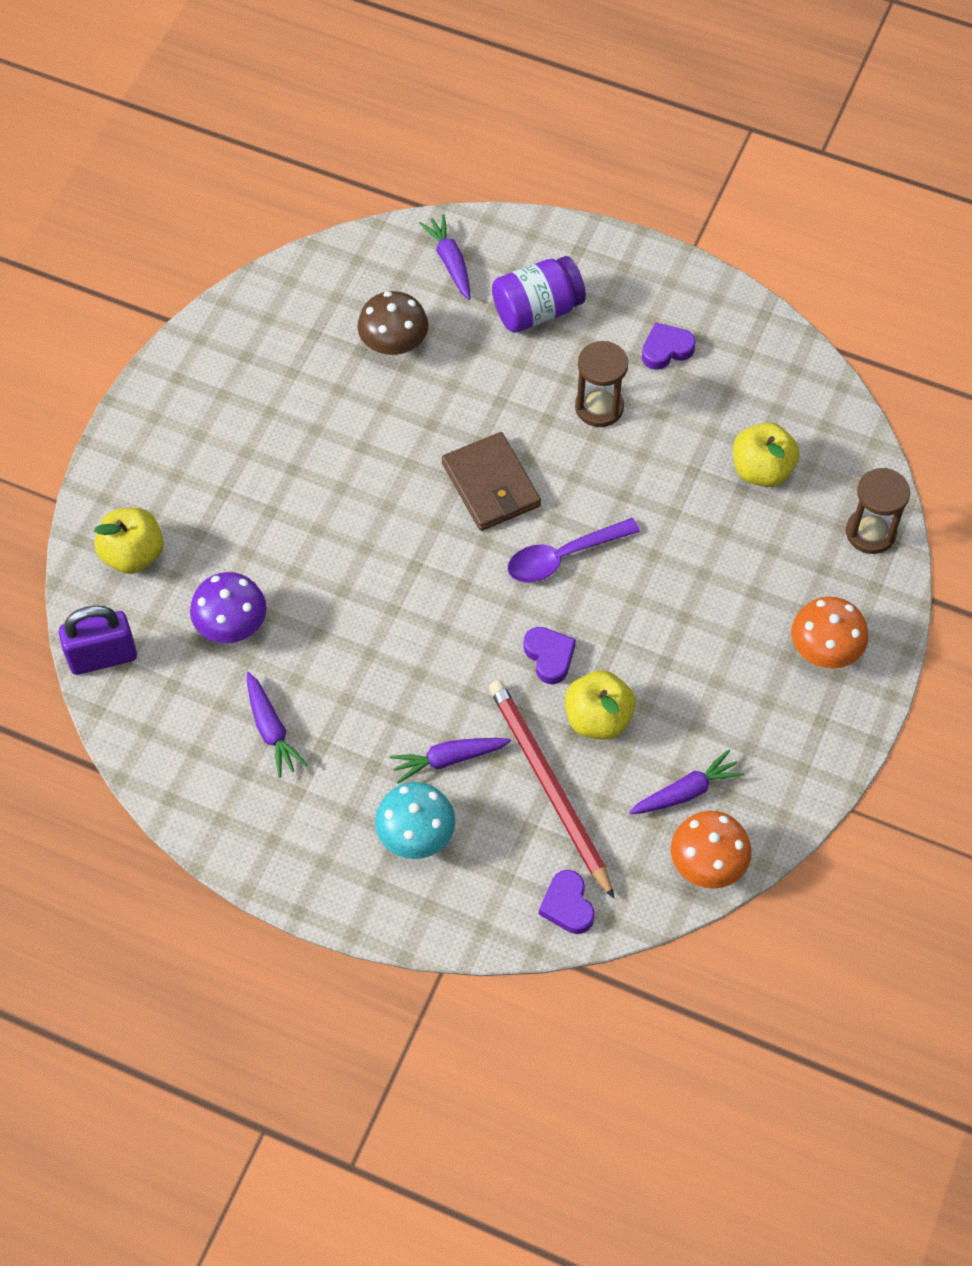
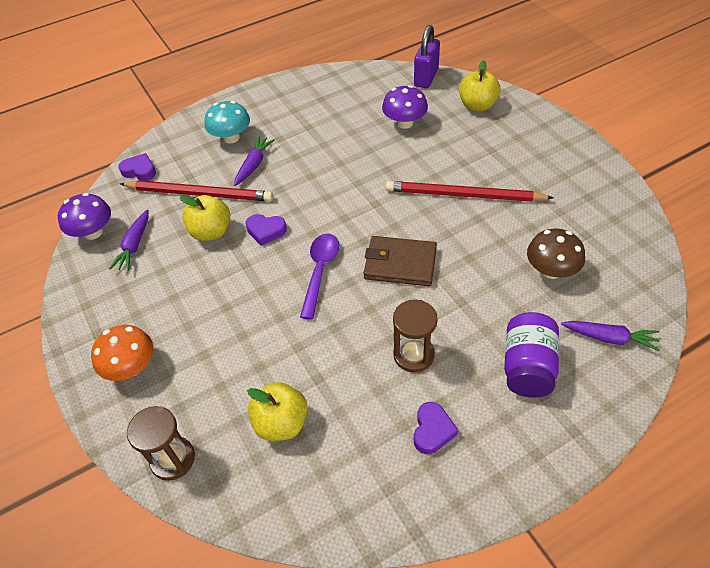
camera: 130 degrees right, 10 degrees down
purple carrot [247,672,307,778] -> none
orange mushroom [671,811,752,889] -> purple mushroom [58,193,111,240]
none -> red pencil [386,181,553,202]

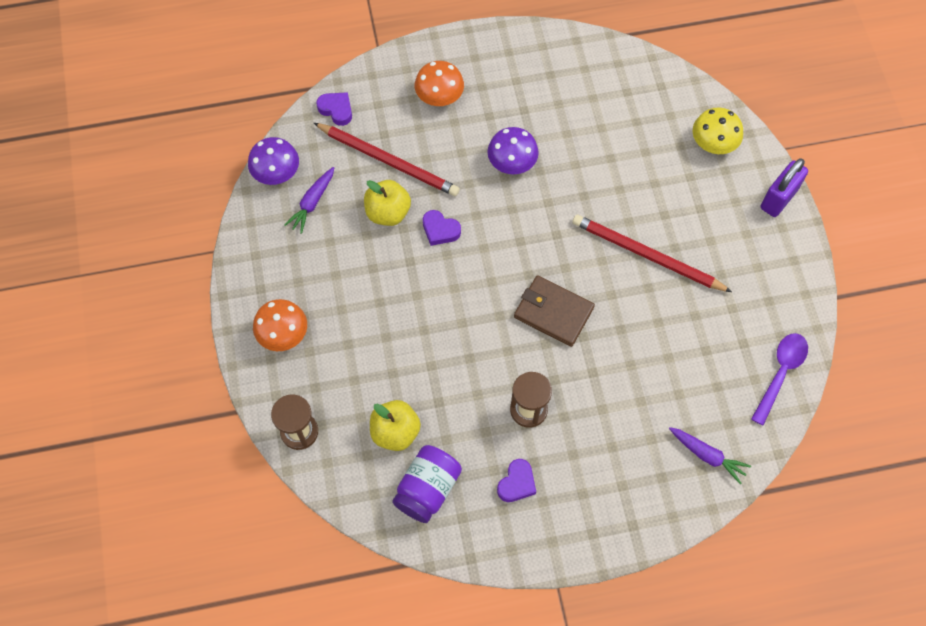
camera: 15 degrees right, 15 degrees up
turquoise mushroom [205,101,250,143] -> orange mushroom [415,61,464,106]
purple carrot [234,136,275,186] -> none
purple spoon [300,233,339,319] -> purple spoon moved to [751,333,808,425]
purple mushroom [382,85,428,129] -> purple mushroom moved to [487,127,539,174]
purple padlock [414,25,440,88] -> purple padlock moved to [761,158,808,217]
yellow apple [459,60,500,112] -> yellow mushroom [693,107,743,154]
purple jar [504,312,559,398] -> purple jar moved to [392,445,462,523]
brown mushroom [527,228,585,279] -> none

